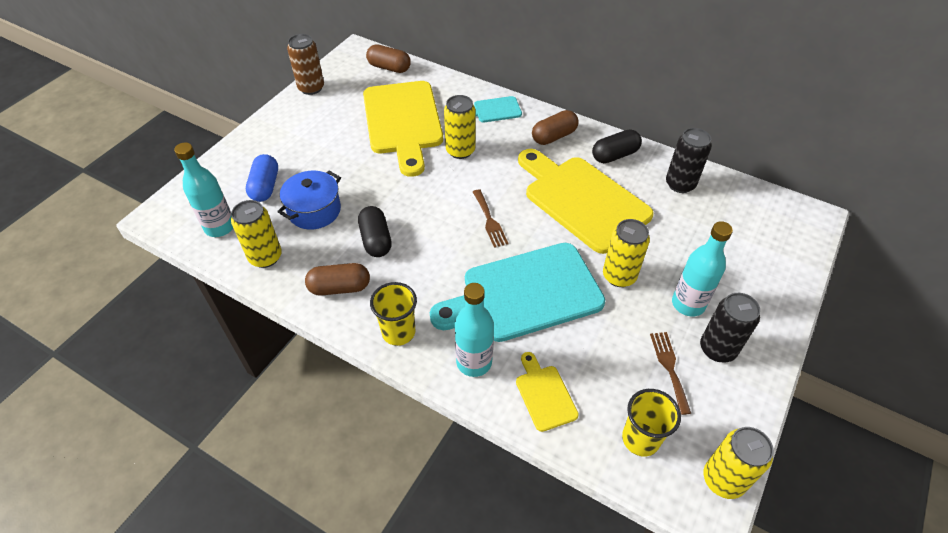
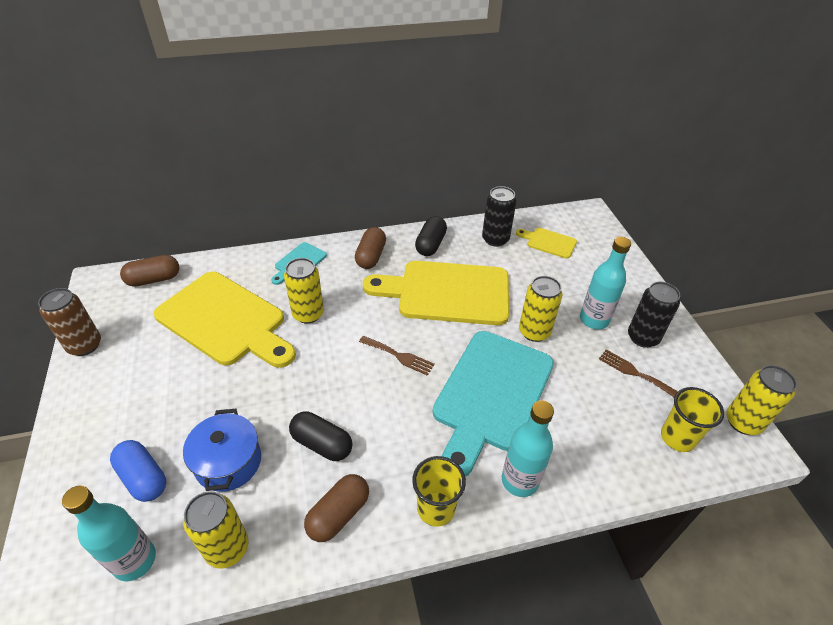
camera: 45 degrees left, 5 degrees down
yellow cutting board [516,352,579,432] -> yellow cutting board moved to [516,228,577,259]

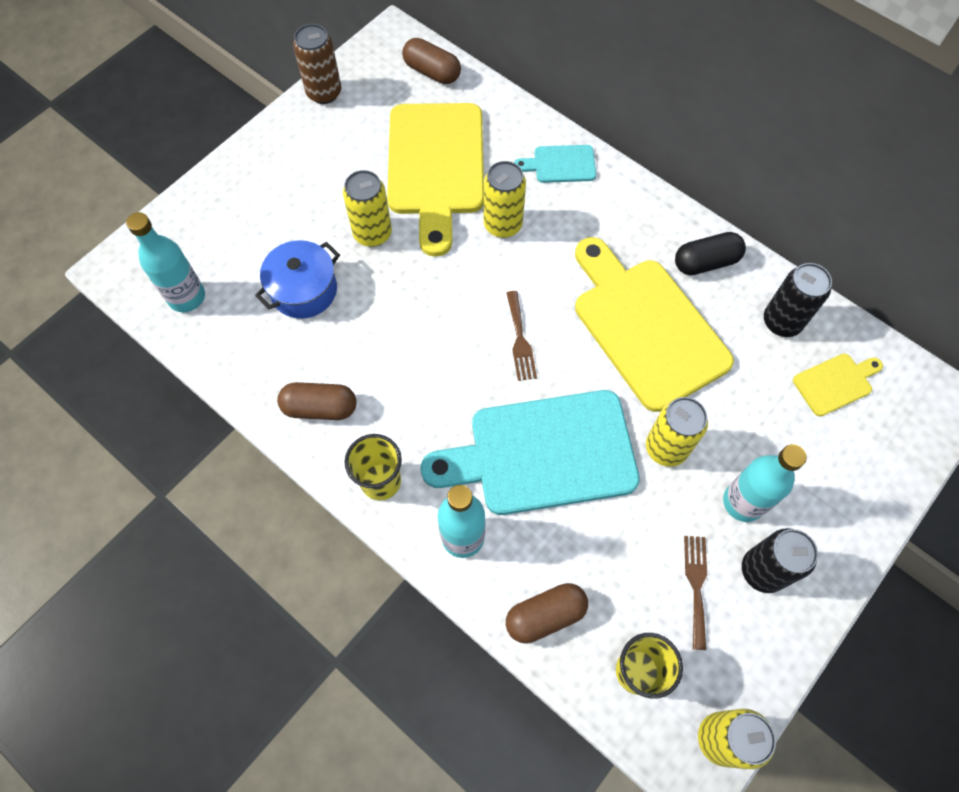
camera: 55 degrees right, 20 degrees up
blue capsule [110,440,166,502] -> none
yellow can [183,491,249,569] -> yellow can moved to [343,170,392,247]
black capsule [289,411,353,461] -> none
brown capsule [355,227,386,269] -> brown capsule moved to [506,583,588,644]
yellow cutting board [516,228,577,259] -> yellow cutting board turned 75 degrees clockwise [793,354,883,416]

